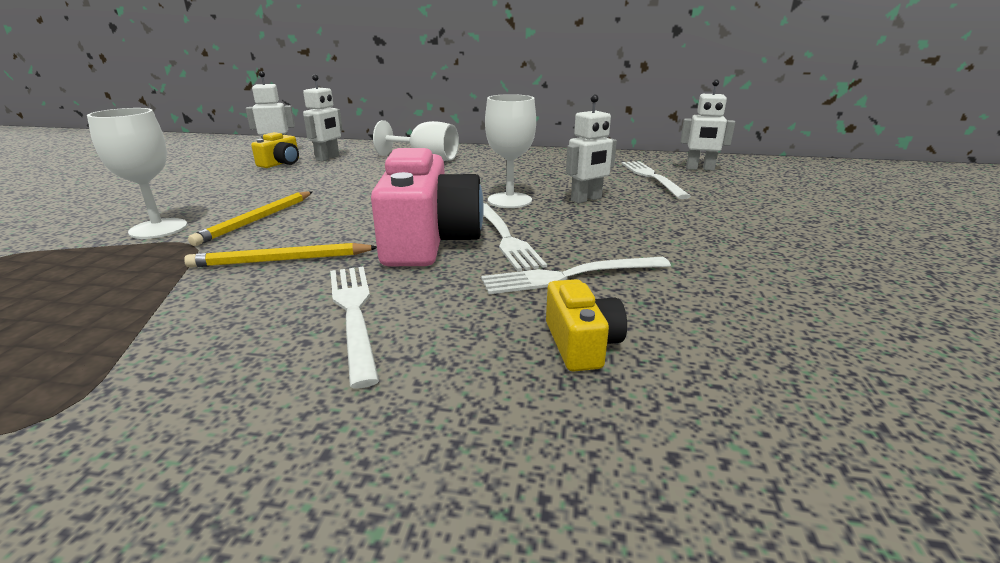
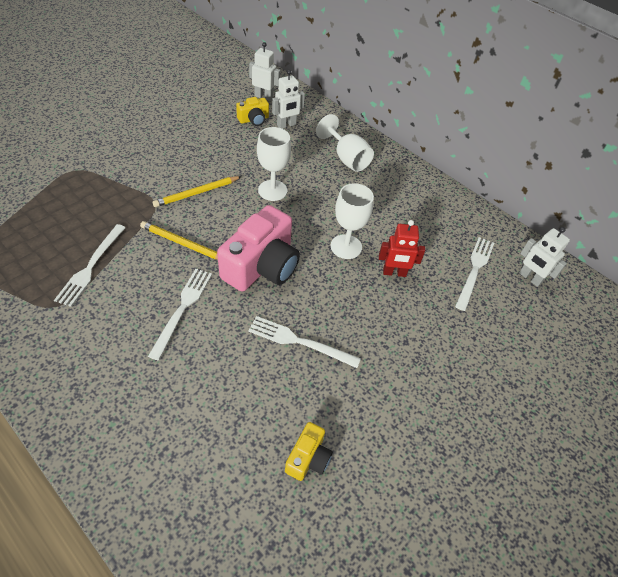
camera: 30 degrees right, 25 degrees up
white goblet [87,108,187,239] -> white goblet moved to [257,127,291,201]
white fork [483,203,547,271] -> white fork moved to [54,224,126,307]
yellow camera [546,279,627,372] -> yellow camera moved to [285,422,333,481]
white robot [566,94,617,204] -> red robot [379,220,425,277]

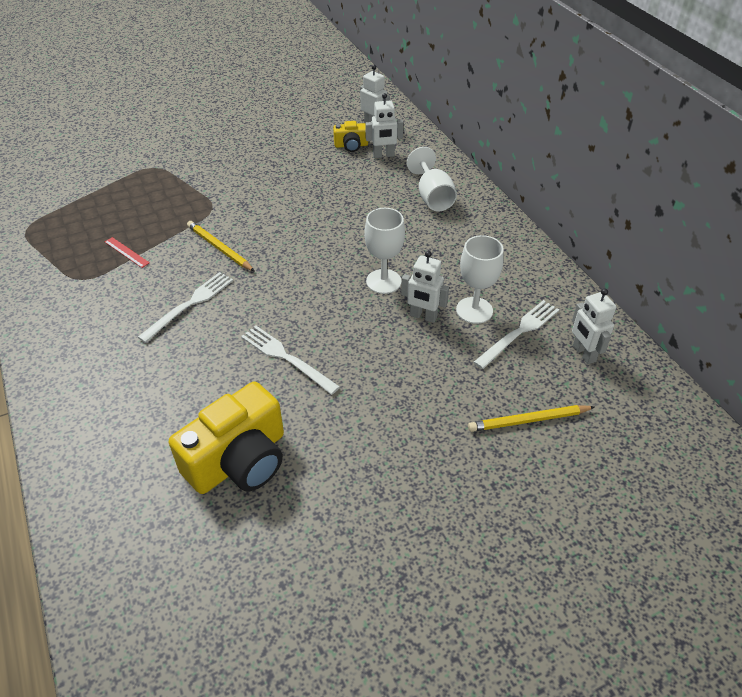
camera: 25 degrees right, 5 degrees down
white fork [54,224,126,307] -> red ruler [105,237,150,268]
yellow pencil [153,176,242,207] -> yellow pencil moved to [468,405,595,432]
pink camera [217,205,300,292] -> none
white goblet [257,127,291,201] -> white goblet moved to [456,235,504,324]
yellow camera [285,422,333,481] -> yellow camera [169,382,284,494], size x2.04
red robot [379,220,425,277] -> white robot [401,251,449,323]

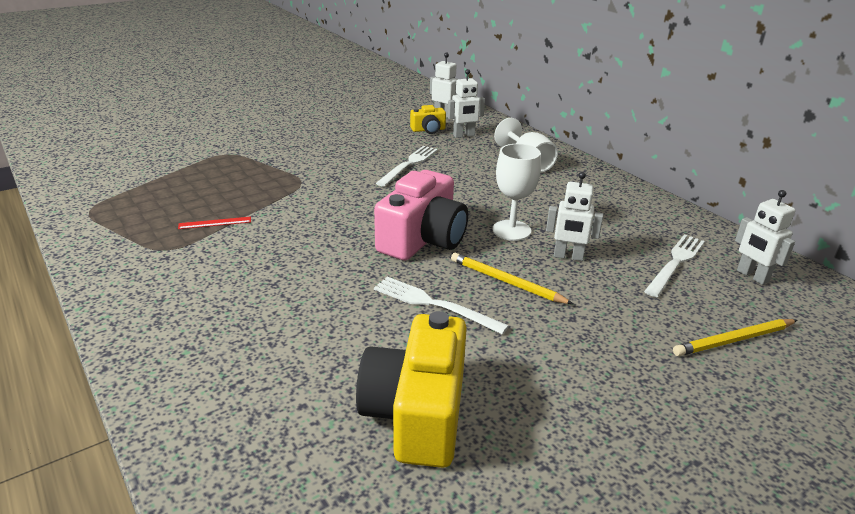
camera: 10 degrees left, 15 degrees down
red ruler [105,237,150,268] -> red ruler turned 45 degrees counterclockwise [178,217,251,229]
white fork [138,272,233,343] -> white fork moved to [376,146,438,187]
yellow camera [169,382,284,494] -> yellow camera turned 150 degrees clockwise [356,311,467,468]
yellow pencil [187,221,255,272] -> yellow pencil moved to [451,253,573,304]
white goblet [456,235,504,324] -> none
none -> pink camera [374,170,468,260]

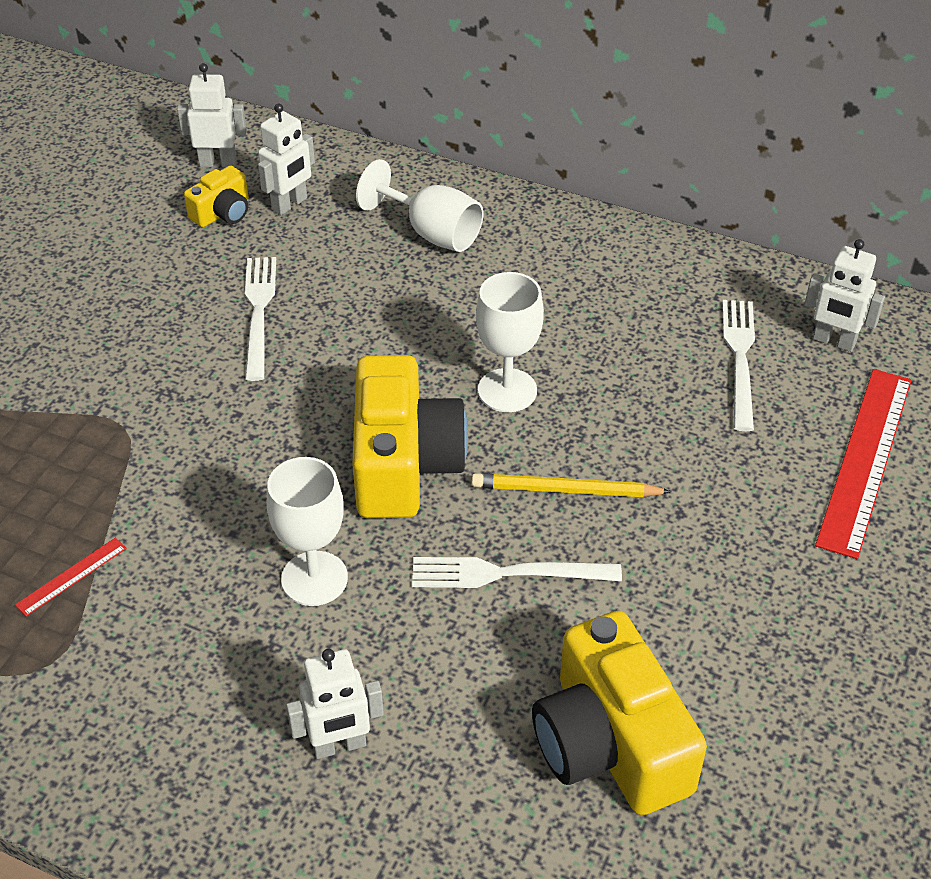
camera: 30 degrees left, 15 degrees up
pink camera [374,170,468,260] -> yellow camera [352,355,468,518]
white robot [546,172,603,261] -> white robot moved to [286,649,384,759]
yellow pencil [673,319,797,356] -> red ruler [815,369,911,559]
none -> white goblet [267,457,348,606]

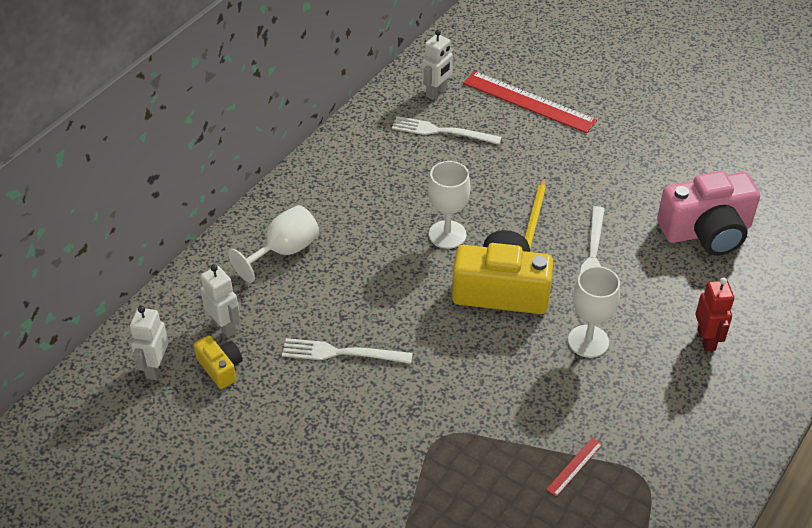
camera: 80 degrees left, 0 degrees up
red ruler [15,538,127,616] -> red ruler turned 75 degrees clockwise [546,437,603,497]
white robot [286,649,384,759] -> red robot [695,277,734,352]
yellow camera [532,611,707,815] -> pink camera [657,171,760,256]

